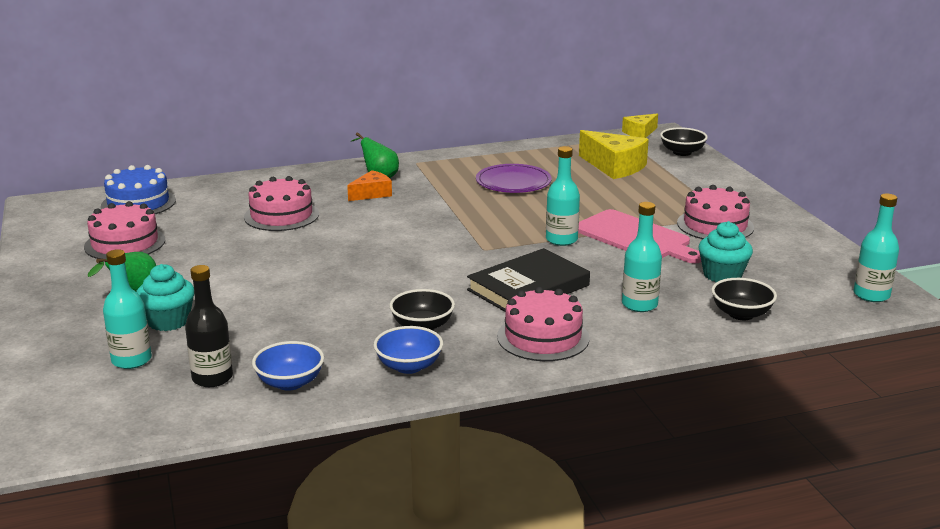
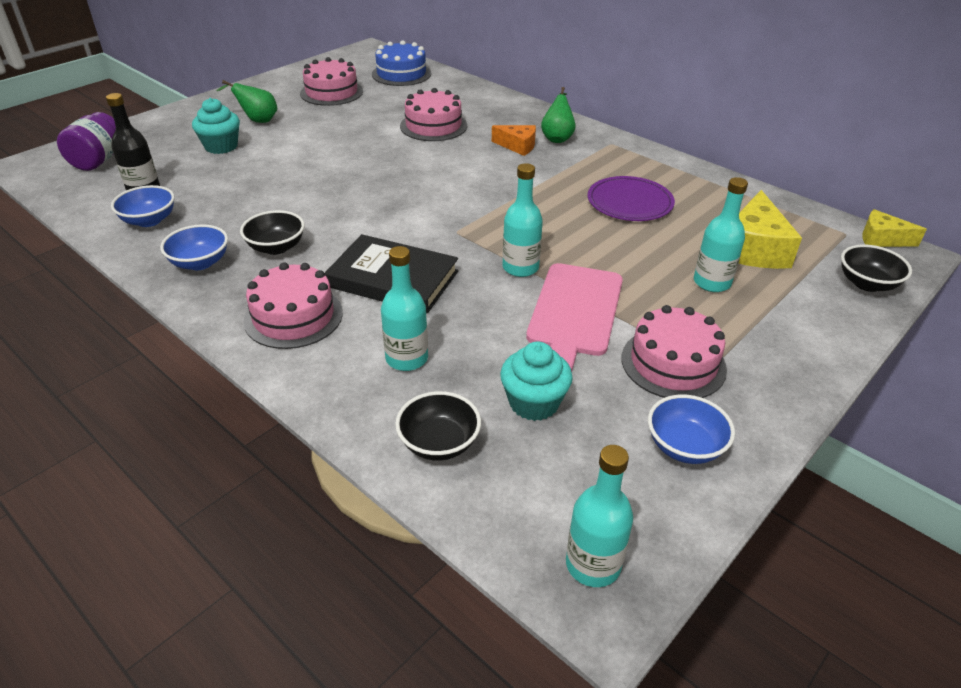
camera: 60 degrees right, 15 degrees up
turquoise bottle [103,249,152,369] -> turquoise bottle moved to [694,177,748,292]
none -> purple jar [57,112,116,171]
none -> blue bowl [648,395,735,464]

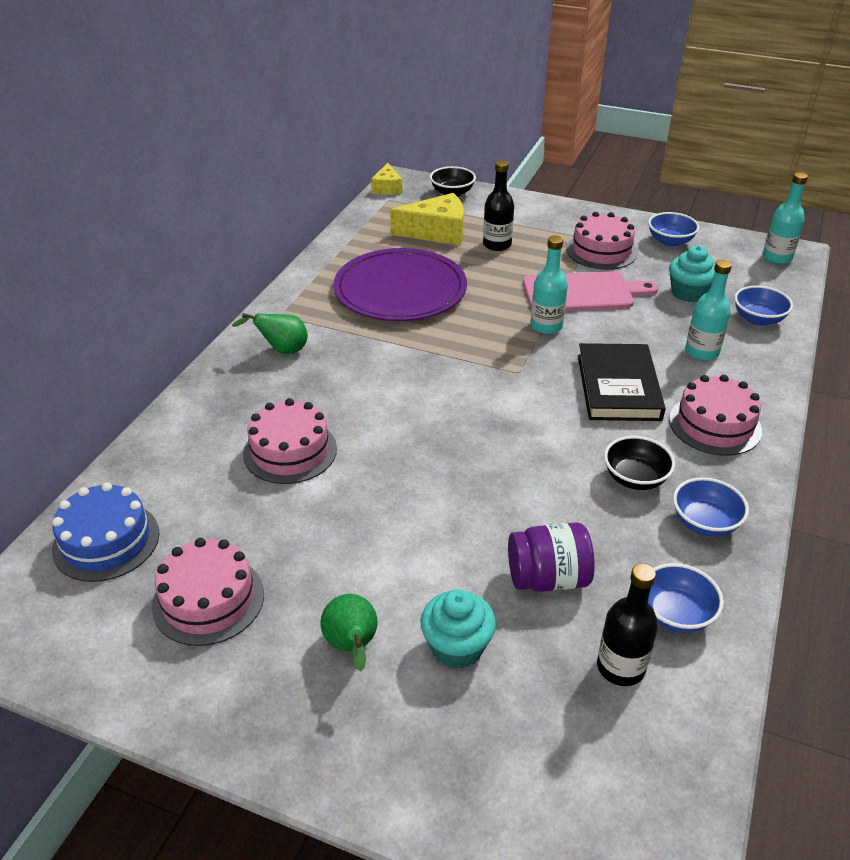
camera: 110 degrees left, 0 degrees up
purple jar [57,112,116,171] -> purple jar moved to [508,522,595,592]
black bowl [395,391,481,461] -> blue bowl [734,286,793,326]
orange cheese [492,125,536,156] -> none
purple plate [587,176,675,221] -> purple plate [333,248,467,321], size x1.62
turquoise bottle [694,177,748,292] -> black bottle [483,160,514,251]

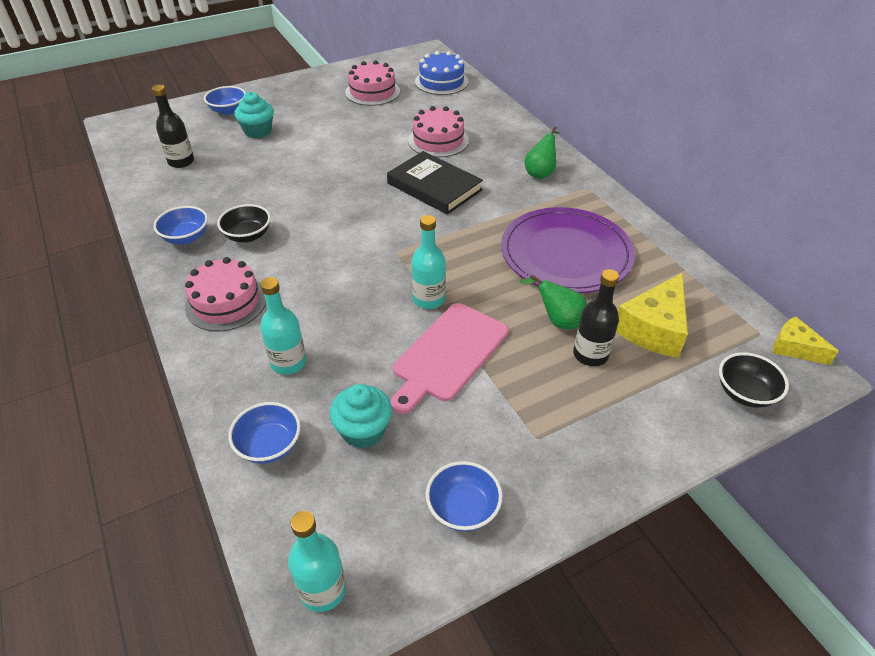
camera: 130 degrees right, 5 degrees up
green pear [320,594,378,671] -> green pear moved to [520,275,587,329]
purple jar [508,522,595,592] -> none
pink cake [566,212,637,270] -> none
black book [578,343,666,421] -> black book moved to [387,151,483,215]
blue bowl [648,563,724,633] -> blue bowl moved to [204,86,246,115]

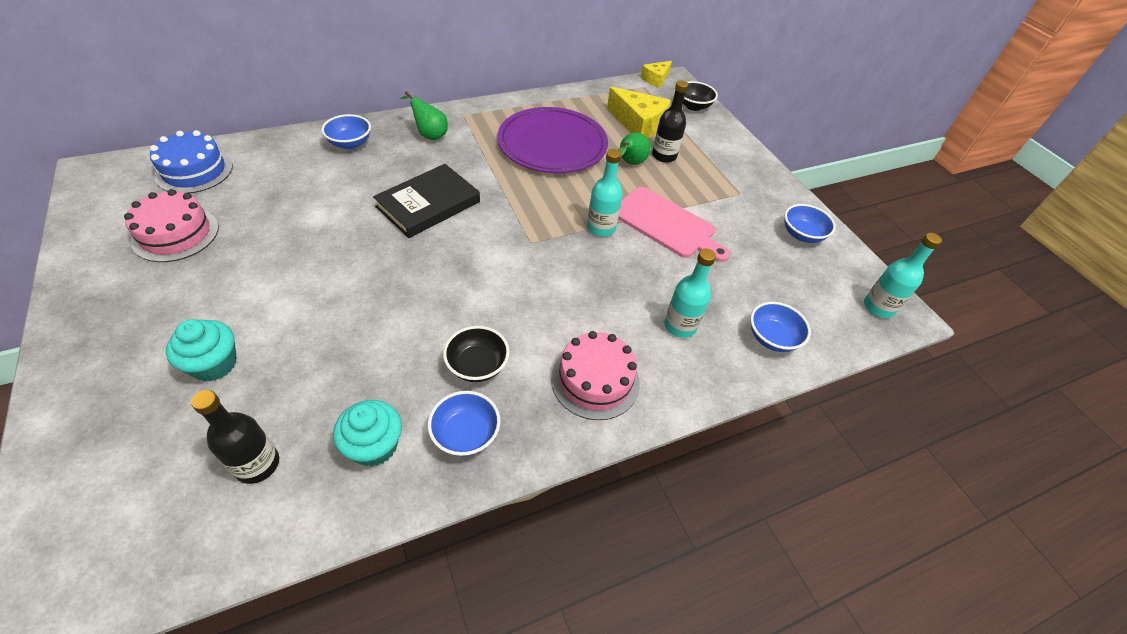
camera: 90 degrees left, 5 degrees up
blue bowl [204,86,246,115] -> blue bowl moved to [321,114,371,149]
turquoise cupcake [330,384,392,449] -> turquoise cupcake moved to [333,400,402,467]
pink cake [408,106,469,157] -> none

